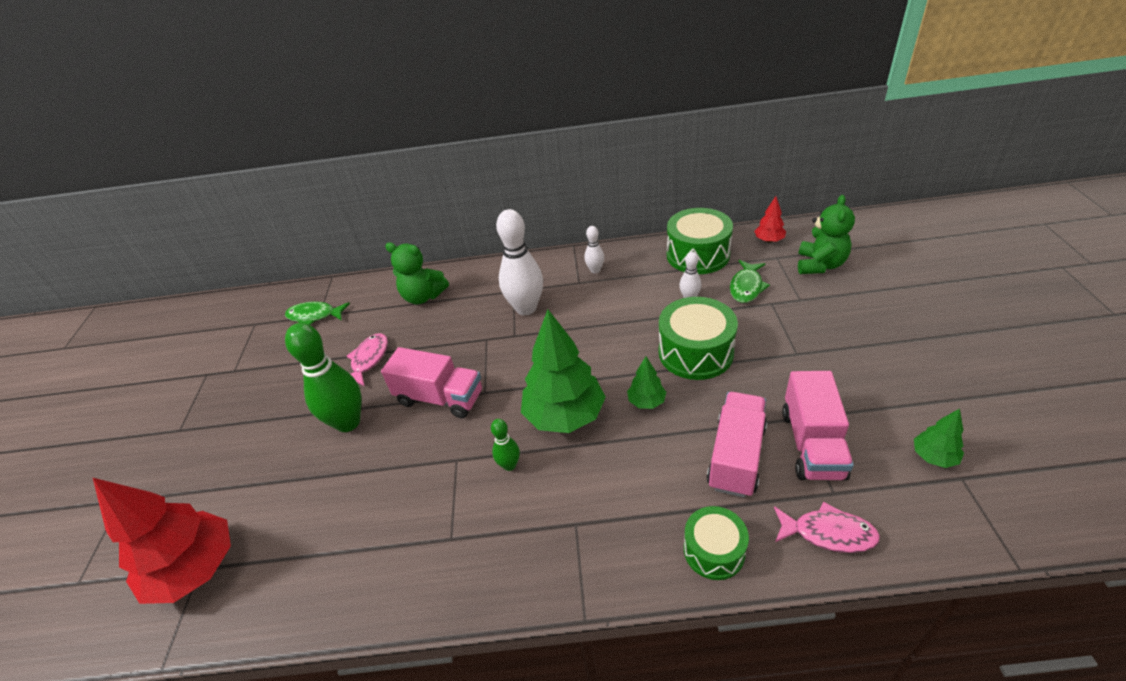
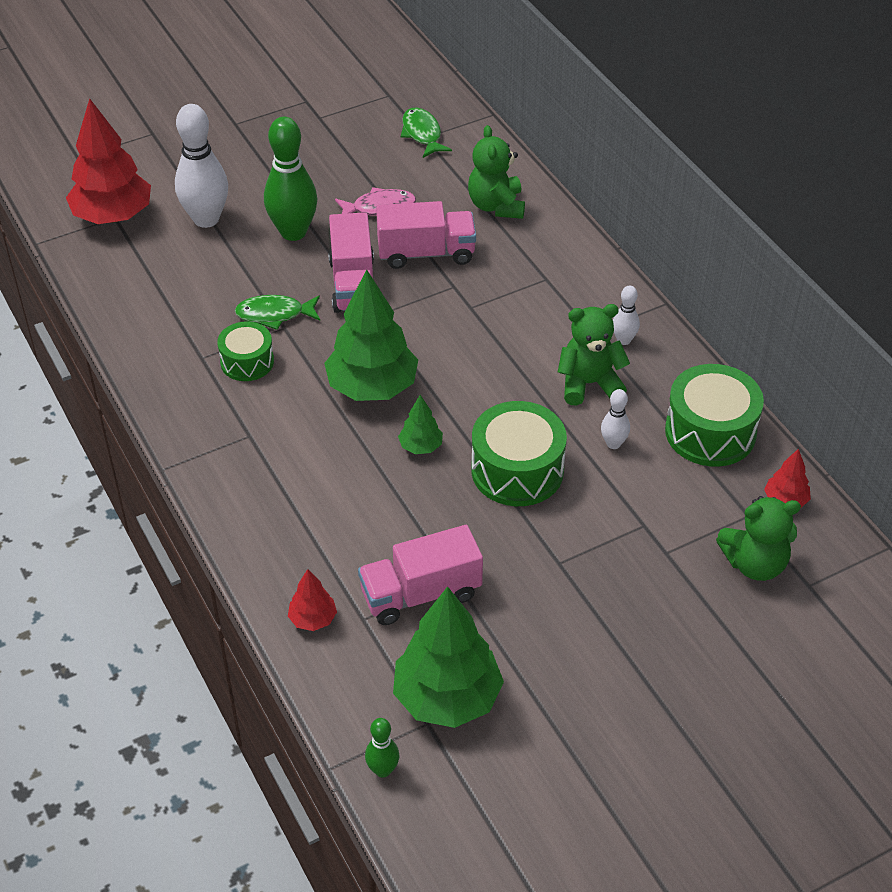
camera: 60 degrees right, 5 degrees up
green bowling pin [491,419,520,471] -> green bowling pin moved to [365,718,400,778]
white bowling pin [496,209,543,315] -> white bowling pin moved to [175,104,228,228]
green drum [684,506,749,580] -> green drum moved to [217,321,274,381]
pink truck [707,392,767,498] -> pink truck moved to [376,201,476,269]
green fish [730,260,770,303] -> green fish moved to [235,295,320,330]
pink fish [774,502,880,553] -> red tree [288,569,337,631]
green tree [914,409,964,468] -> green tree [393,586,504,728], size x2.15
none -> green teddy bear [558,304,630,406]

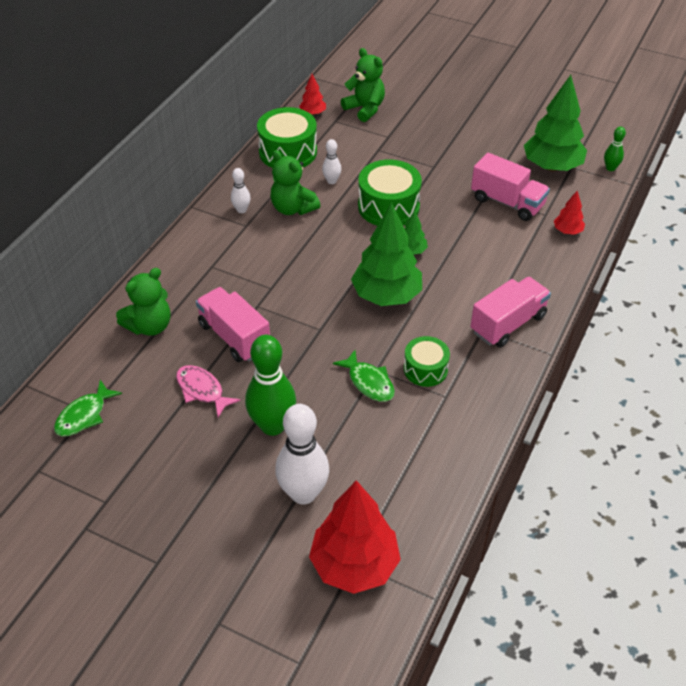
camera: 125 degrees left, 0 degrees up
pink truck [328,212,374,313] -> pink truck moved to [471,277,551,347]

